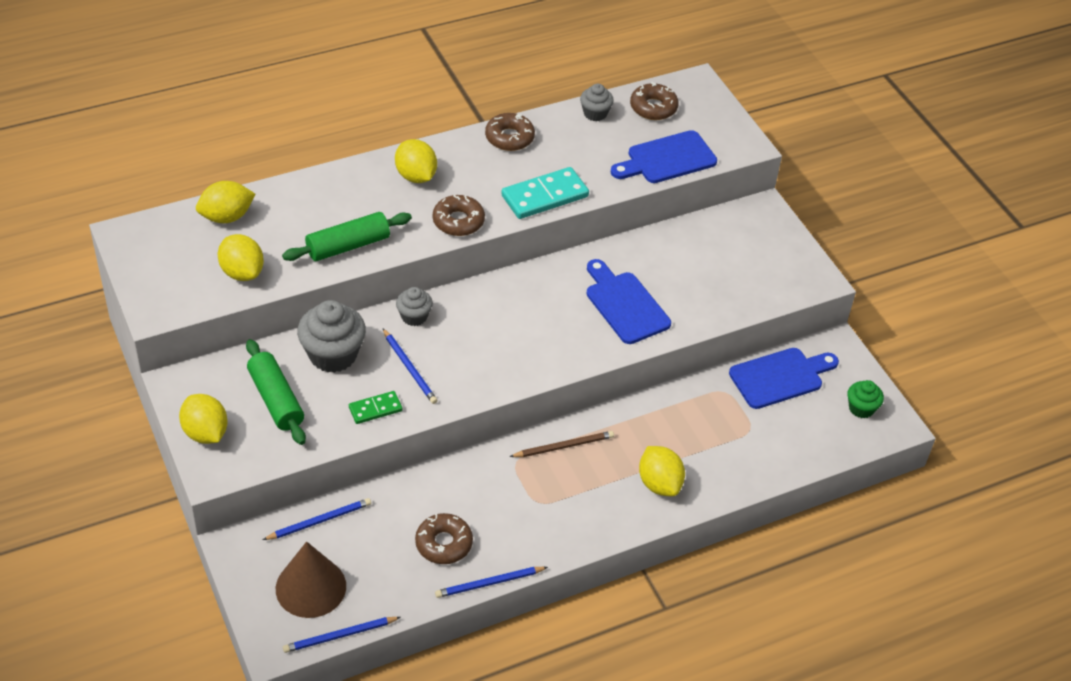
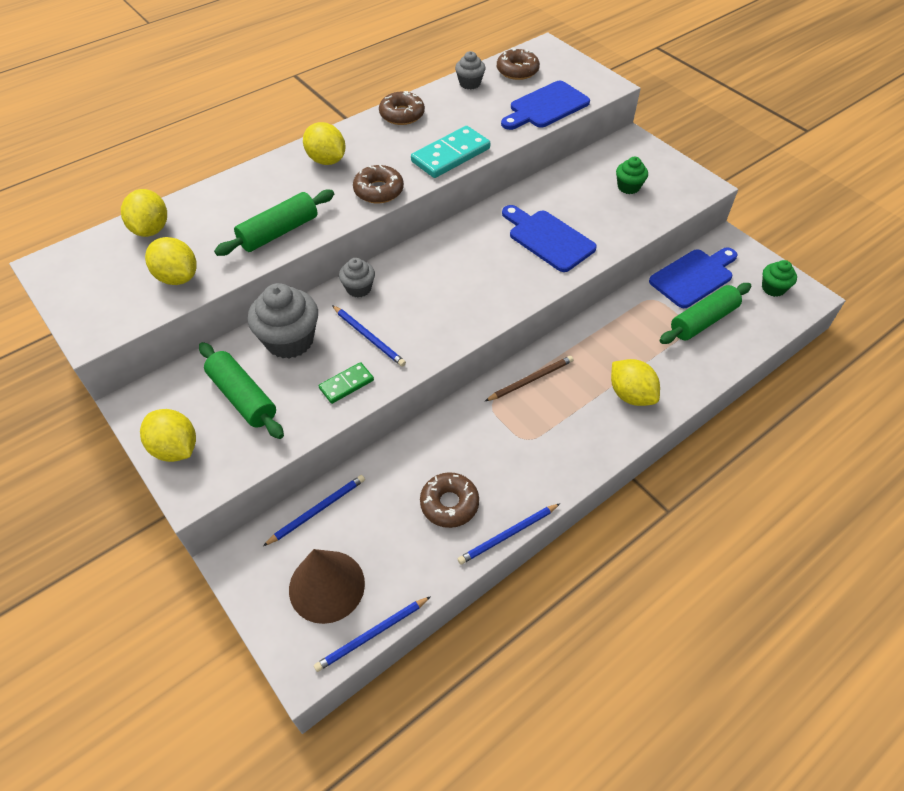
camera: 10 degrees left, 5 degrees up
yellow lemon [196,181,255,223] -> yellow lemon turned 60 degrees counterclockwise [121,189,167,237]
none -> green cupcake [616,157,648,194]
none -> green rolling pin [660,283,751,344]

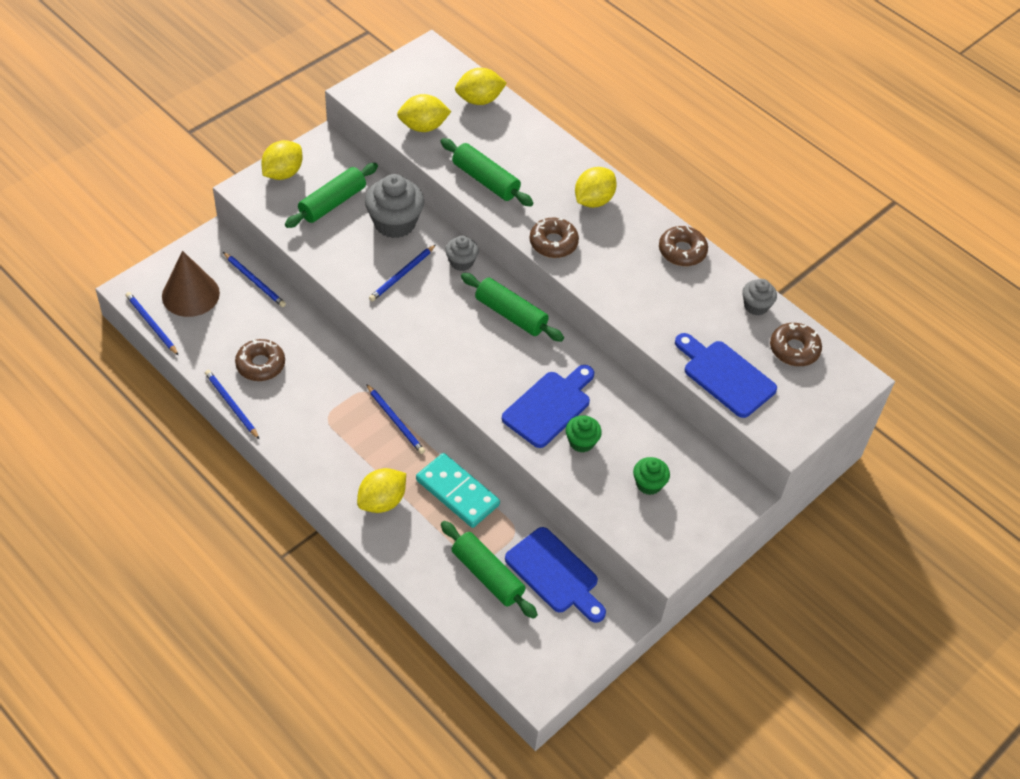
camera: 80 degrees right, 0 degrees up
yellow lemon [145,237,197,285] -> yellow lemon turned 45 degrees clockwise [397,94,452,132]
green domino [319,362,374,404] -> none
turquoise domino [411,126,490,178] -> turquoise domino moved to [416,453,500,528]
brown pencil [485,356,573,401] -> blue pencil [366,384,425,454]
green cupcake [762,260,797,297] -> green cupcake moved to [566,415,602,452]
none -> green rolling pin [461,273,564,342]

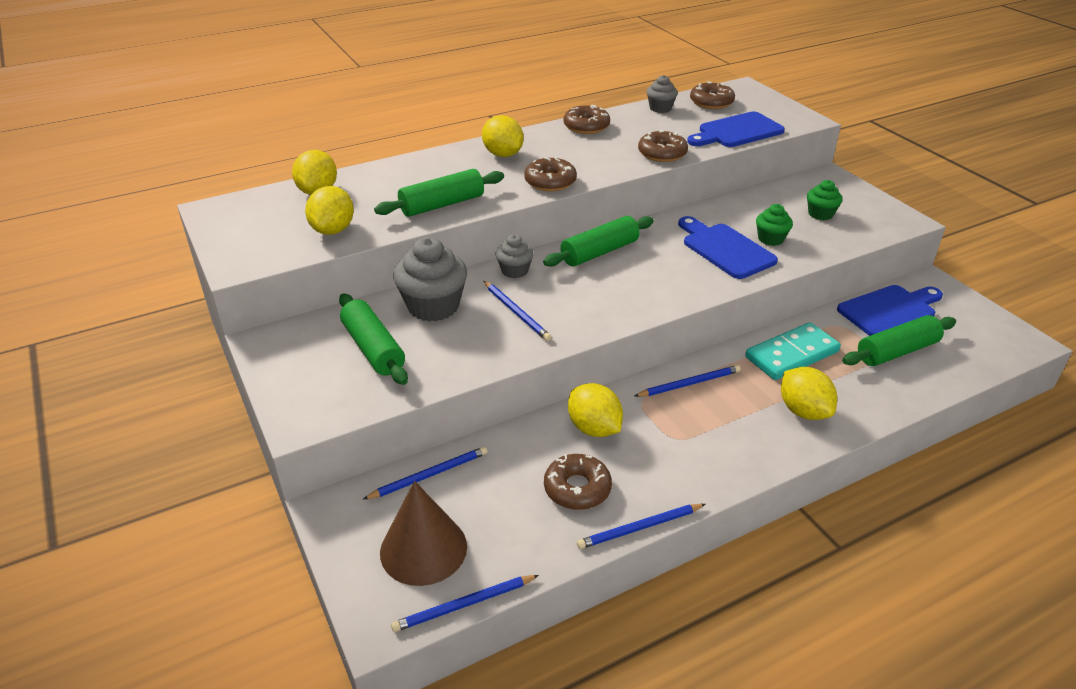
camera: 70 degrees left, 15 degrees down
yellow lemon [261,140,302,180] -> yellow lemon moved to [568,383,623,437]
none -> brown donut [638,129,688,162]

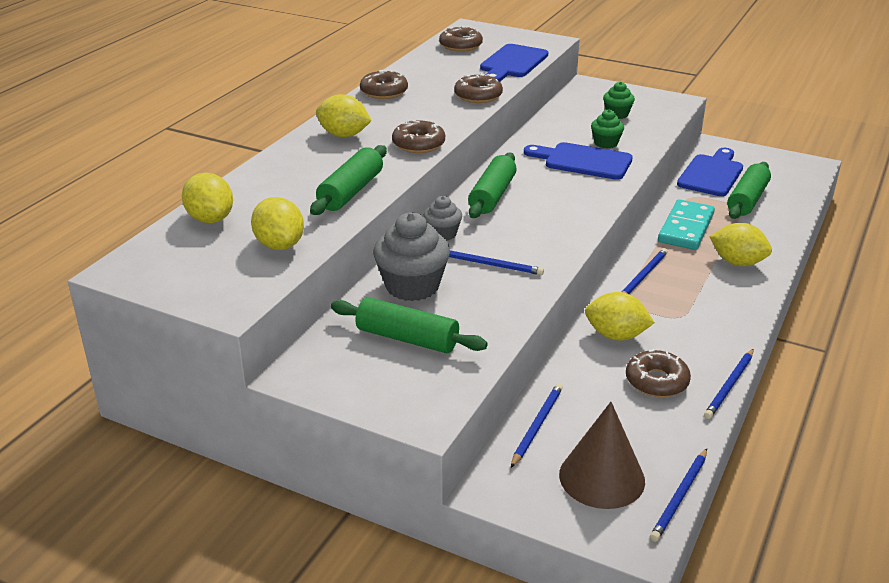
camera: 35 degrees left, 5 degrees down
grey cupcake [647,75,678,113] -> none

